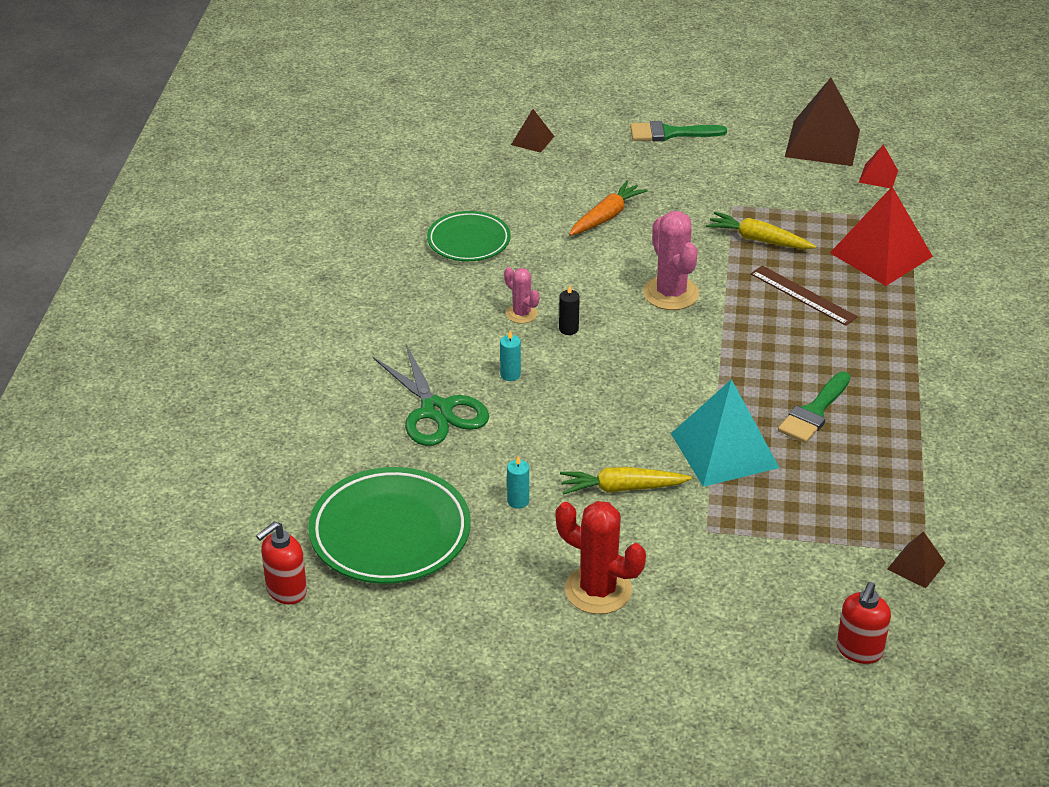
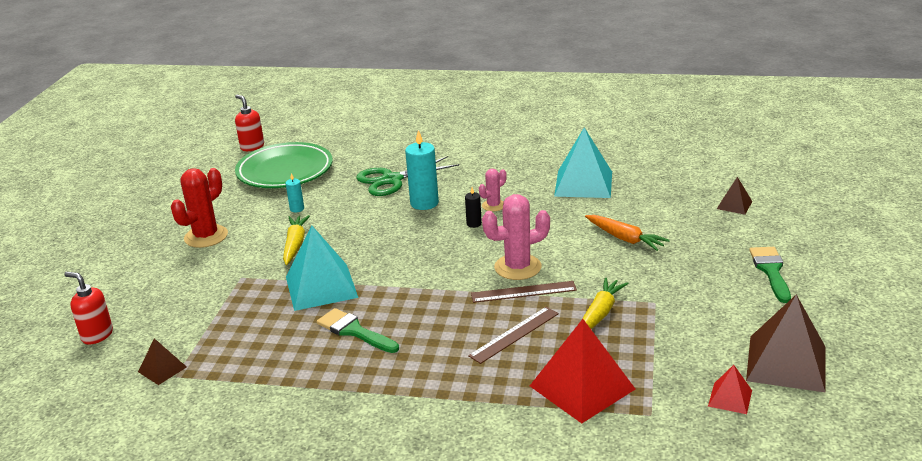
camera: 95 degrees right, 10 degrees down
green plate [427,211,511,261] -> turquoise pyramid [554,127,612,198]
turquoise candle [500,330,521,381] -> turquoise candle [405,130,439,210], size x1.97
none -> brown ruler [471,281,577,303]

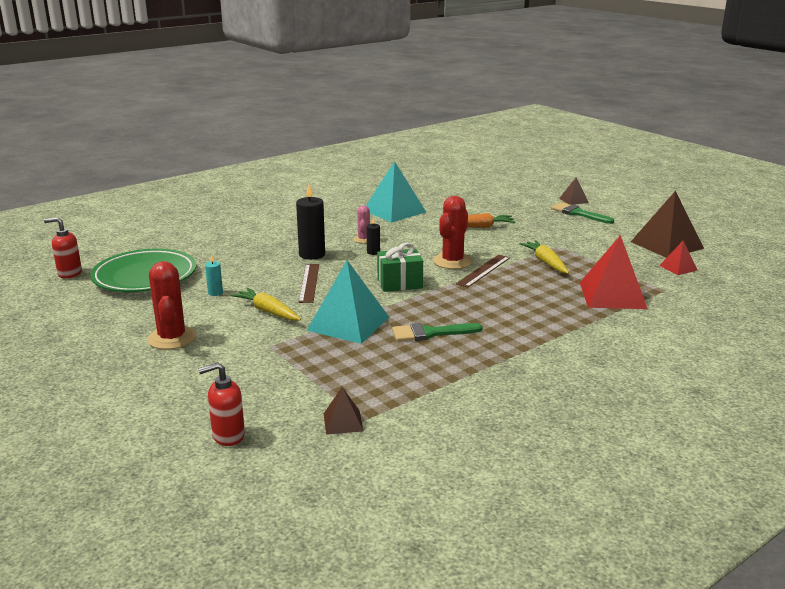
camera: 50 degrees left, 5 degrees down
green scissors [356,156,459,196] -> none
turquoise candle [405,130,439,210] -> black candle [296,184,325,260]
brown ruler [468,307,559,364] -> brown ruler moved to [298,264,319,303]
pink cactus [482,194,550,280] -> red cactus [433,196,473,269]
brown pyramid [717,177,753,215] -> brown pyramid moved to [559,177,589,205]
none -> green gift [377,243,423,292]

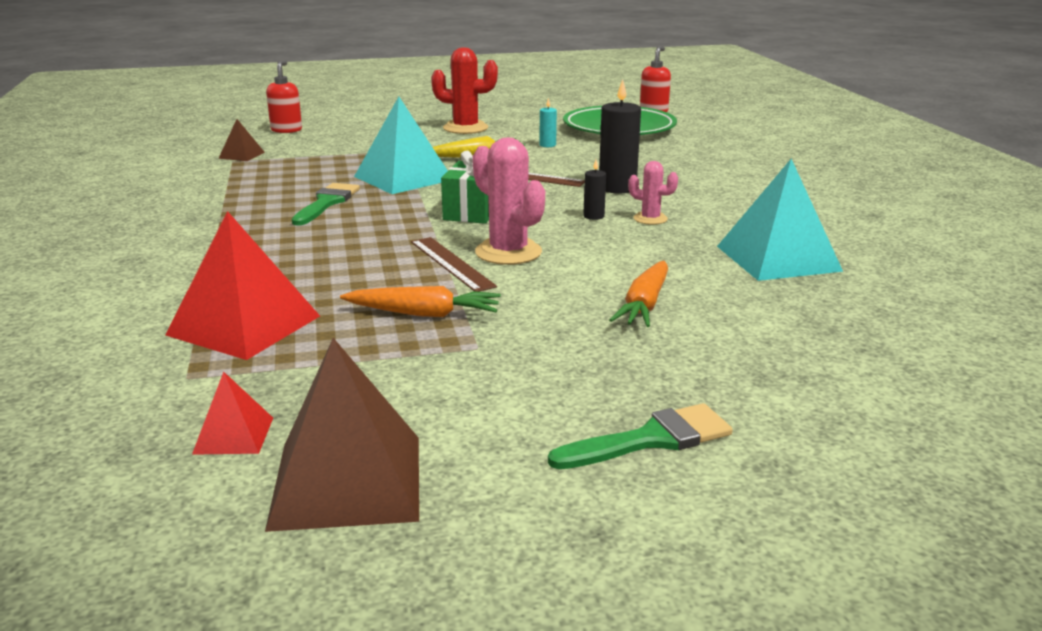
camera: 115 degrees right, 0 degrees up
red cactus [433,196,473,269] -> pink cactus [473,137,545,265]
yellow carrot [519,240,569,274] -> orange carrot [340,286,501,317]
brown pyramid [559,177,589,205] -> none

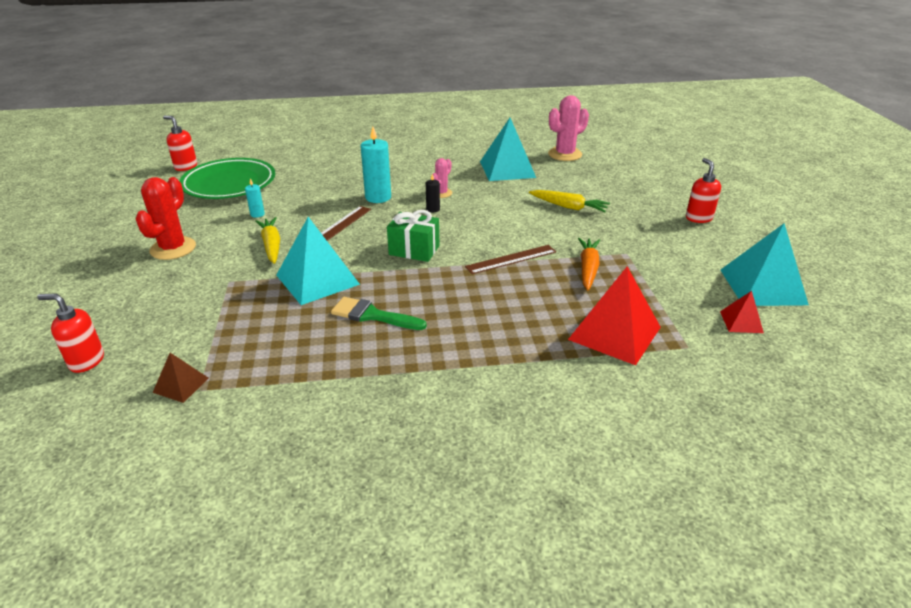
camera: 85 degrees left, 10 degrees up
brown pyramid [265,338,419,532] -> turquoise pyramid [721,223,809,306]
pink cactus [473,137,545,265] -> pink cactus moved to [548,95,589,161]
green brush [548,403,733,469] -> red soap dispenser [686,158,721,223]
black candle [599,79,641,193] -> turquoise candle [361,127,391,203]
orange carrot [609,261,668,327] -> yellow carrot [529,190,610,212]

